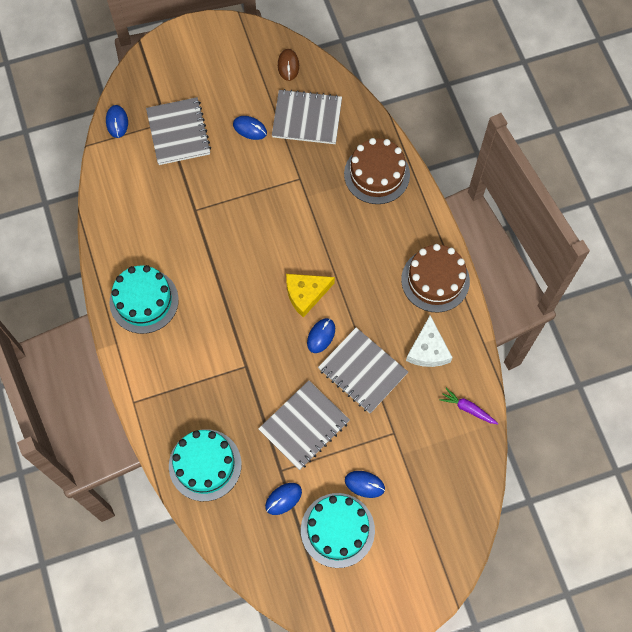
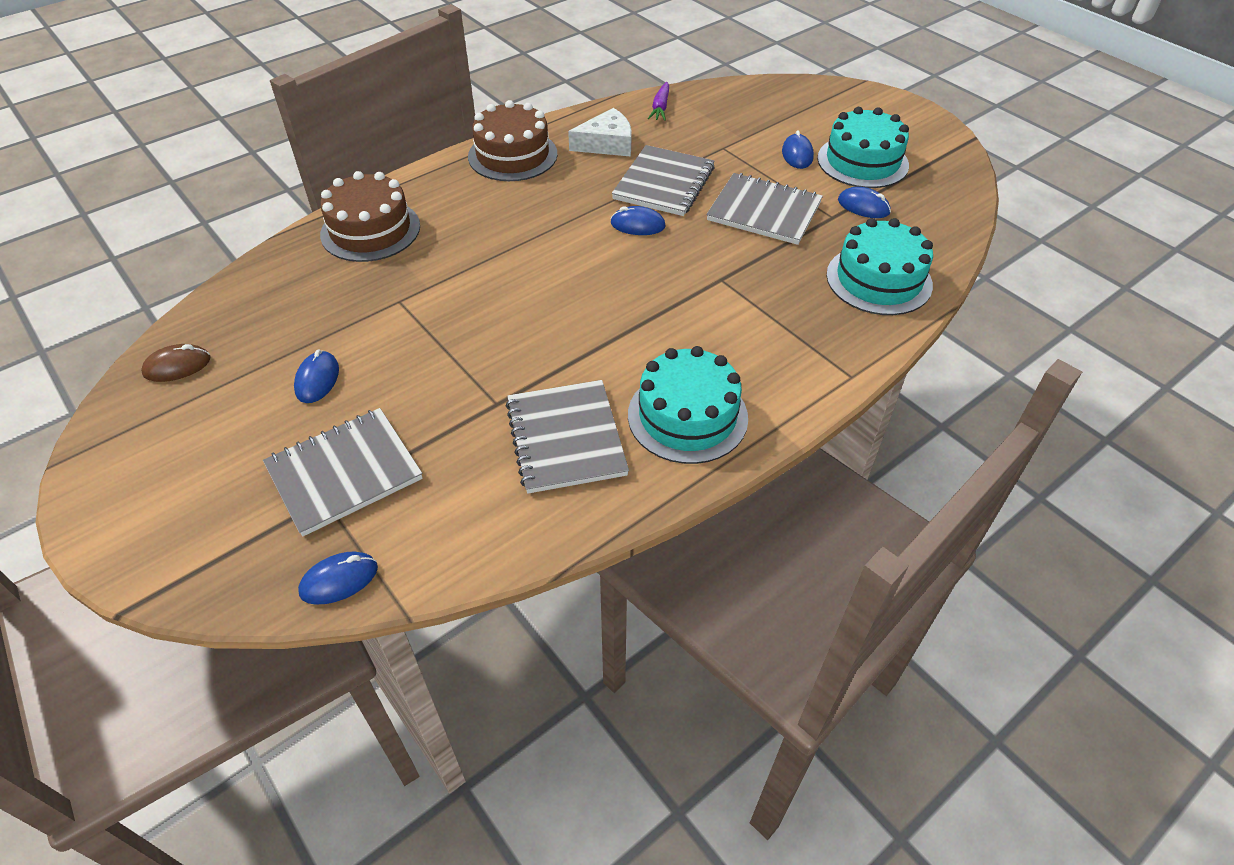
camera: 110 degrees left, 20 degrees down
grey notebook [272,89,342,144] -> grey notebook moved to [506,380,629,494]
yellow cheese [286,274,335,318] -> none

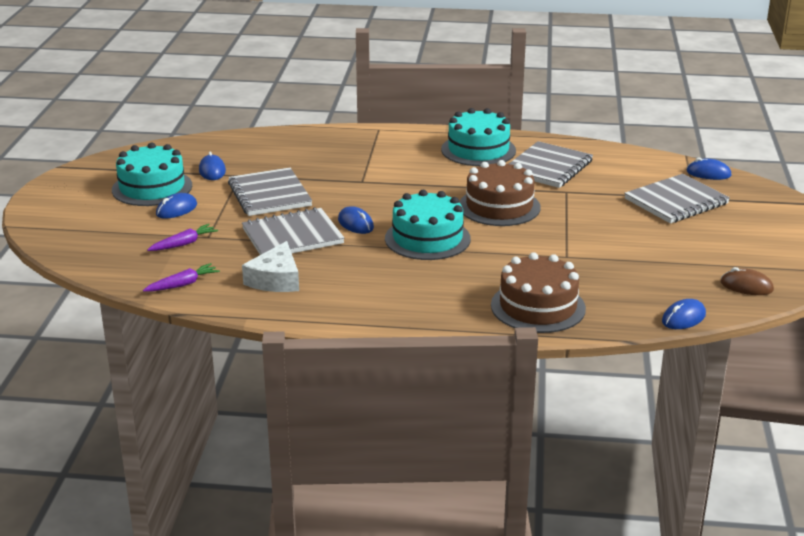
camera: 135 degrees left, 20 degrees down
grey notebook [263,408,423,537] -> grey notebook turned 45 degrees counterclockwise [624,174,730,224]
blue mouse [294,350,339,403] -> blue mouse moved to [662,299,706,329]
brown cake [468,100,558,181] -> brown cake moved to [459,160,541,226]
white cheese [568,108,632,157] -> white cheese turned 105 degrees counterclockwise [242,241,299,292]
turquoise cake [826,218,933,315] -> turquoise cake moved to [385,190,471,260]
none -> purple carrot [147,224,218,251]

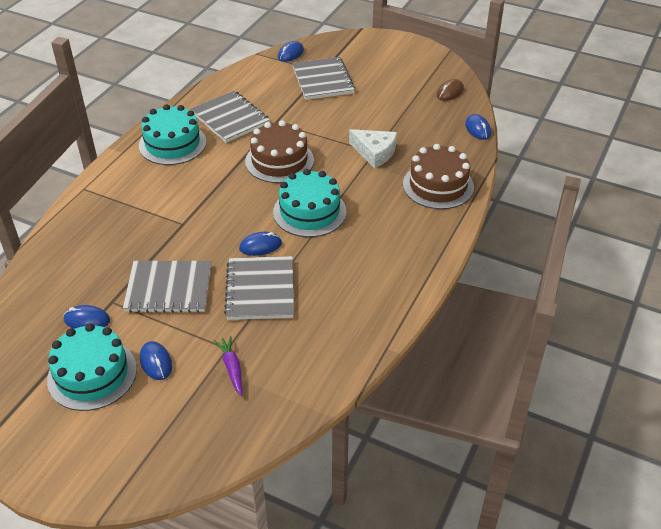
camera: 70 degrees left, 15 degrees up
purple carrot [143,263,220,292] -> none
white cheese [242,241,299,292] -> white cheese moved to [349,129,397,168]

